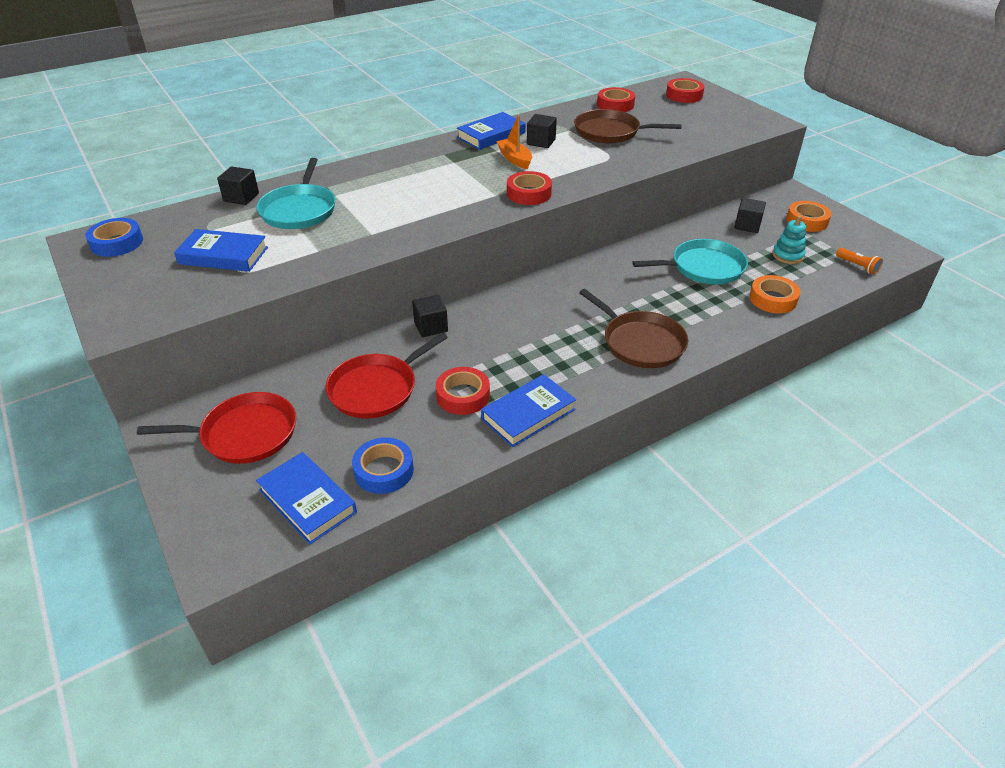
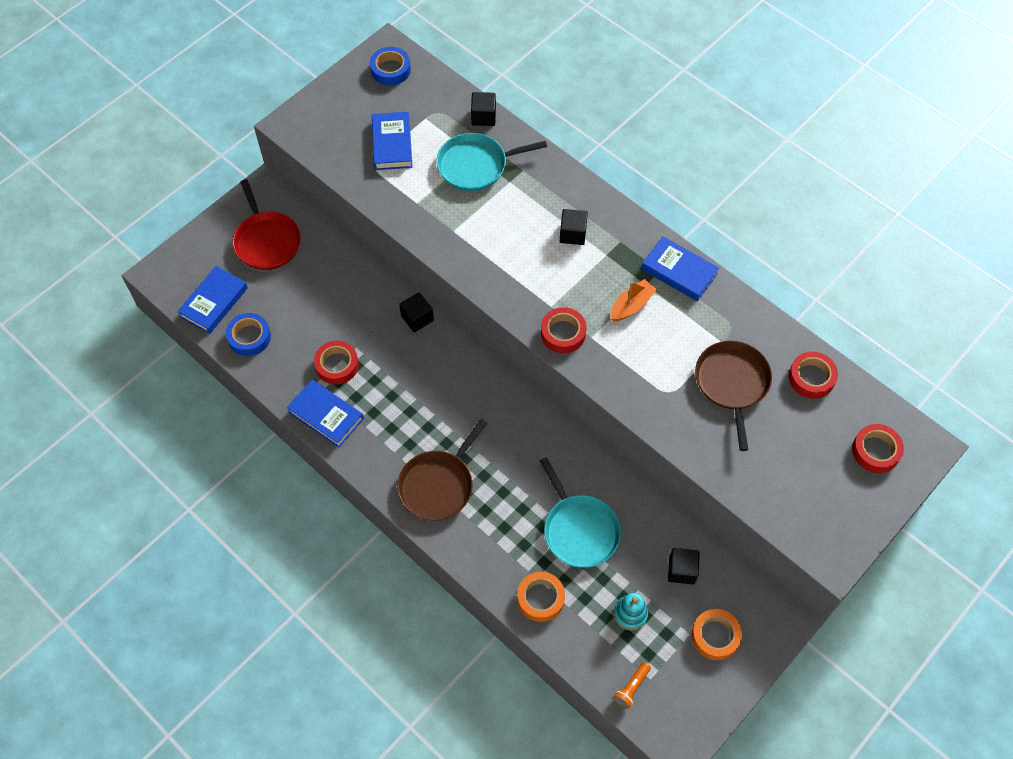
camera: 75 degrees right, 20 degrees up
red pan [326,333,448,418] -> none
black cube [527,114,557,148] -> black cube moved to [560,209,588,245]

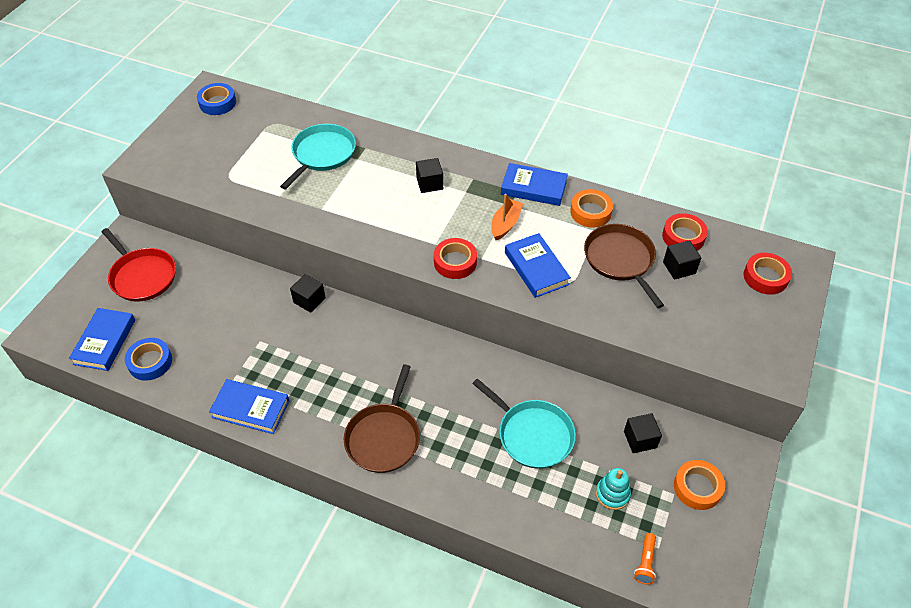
camera: 20 degrees left, 10 degrees down
red tape [314,341,359,385] -> none
blue book [372,112,413,170] -> blue book moved to [505,233,571,298]
turquoise pan [436,133,547,191] -> turquoise pan turned 150 degrees clockwise [280,124,356,190]
black cube [471,92,496,126] -> black cube moved to [663,240,701,279]
orange tape [517,572,565,622] -> orange tape moved to [570,189,613,228]

